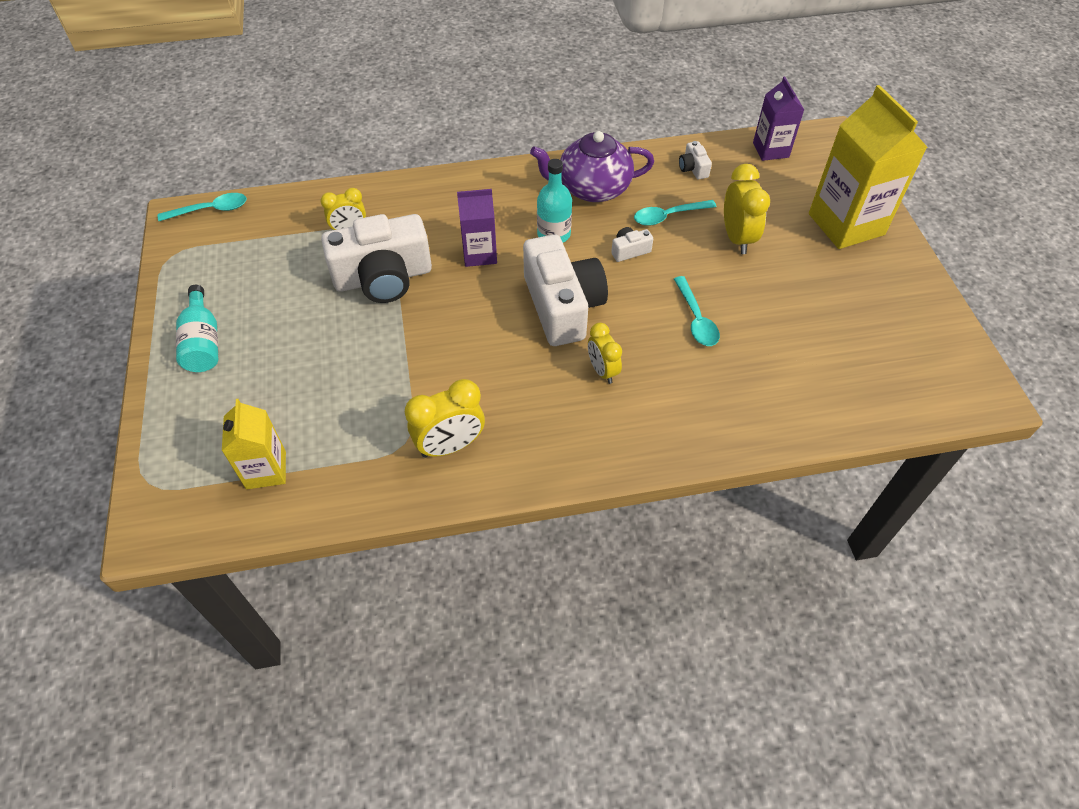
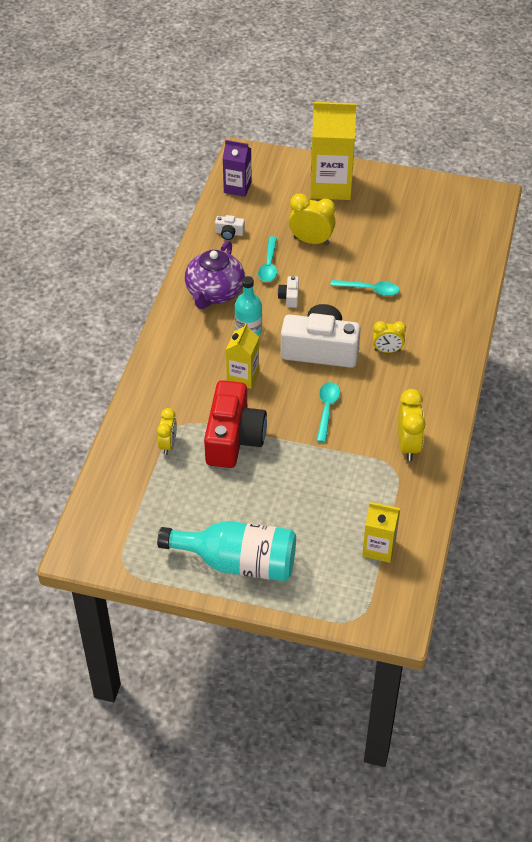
camera: 65 degrees left, 5 degrees down
turquoise spoon [158,193,247,221] -> turquoise spoon moved to [317,382,340,442]
turquoise bottle [176,285,218,372] -> turquoise bottle [157,521,296,581], size x1.66
white camera [321,214,432,303] -> red camera [204,380,267,468]
purple carton [457,189,497,267] -> yellow carton [226,323,259,389]

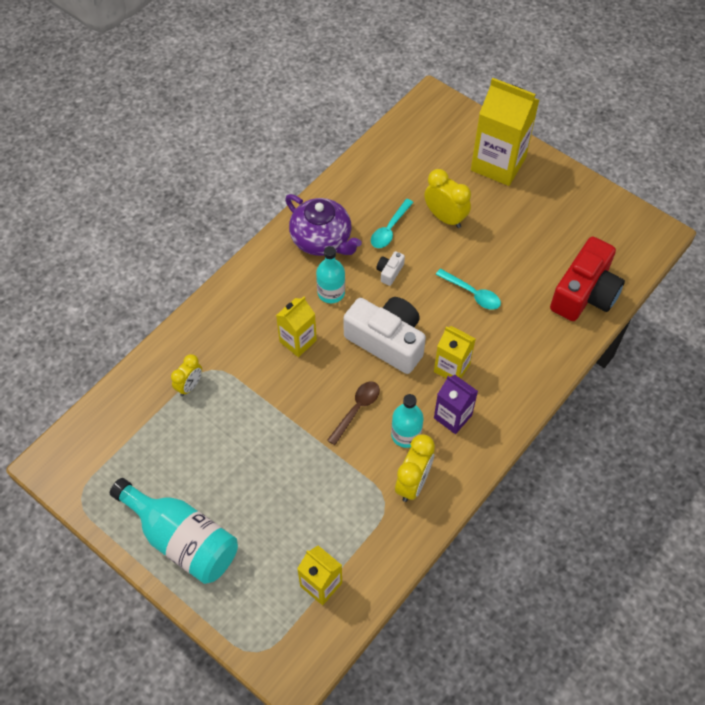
camera: 25 degrees right, 10 degrees up
purple teapot [185,240,245,309] -> purple teapot turned 90 degrees counterclockwise [285,194,362,256]
red camera [204,380,267,468] -> red camera moved to [550,237,625,321]
white camera [215,215,245,240] -> none
purple carton [223,140,252,197] -> purple carton moved to [434,375,478,434]
turquoise spoon [317,382,340,442] -> brown spoon [327,381,380,445]
yellow clock [373,321,406,353] -> yellow carton [434,326,476,379]
none -> turquoise bottle [391,394,424,448]

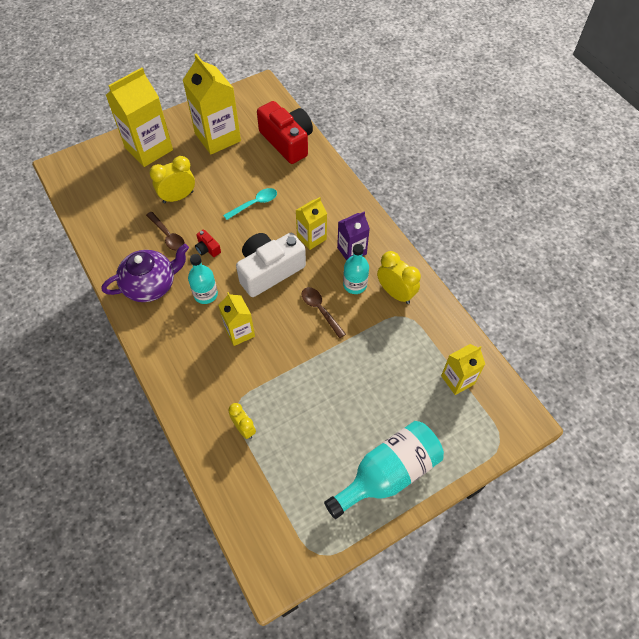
camera: 70 degrees left, 0 degrees up
turquoise spoon [371,199,414,248] -> brown spoon [146,212,185,251]
white camera [376,251,405,286] -> red camera [195,230,221,257]
none -> yellow carton [183,53,241,155]

